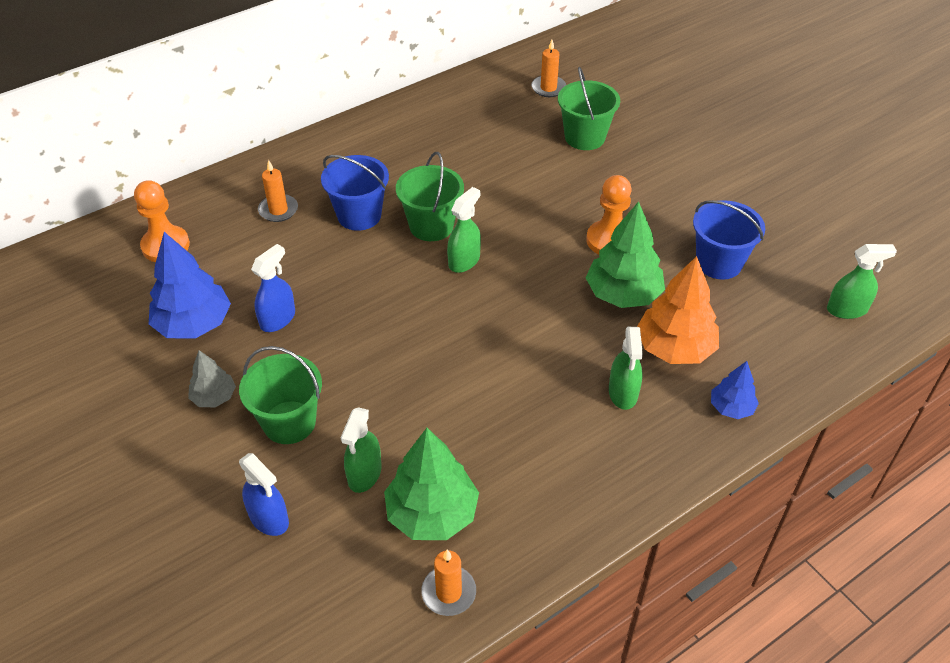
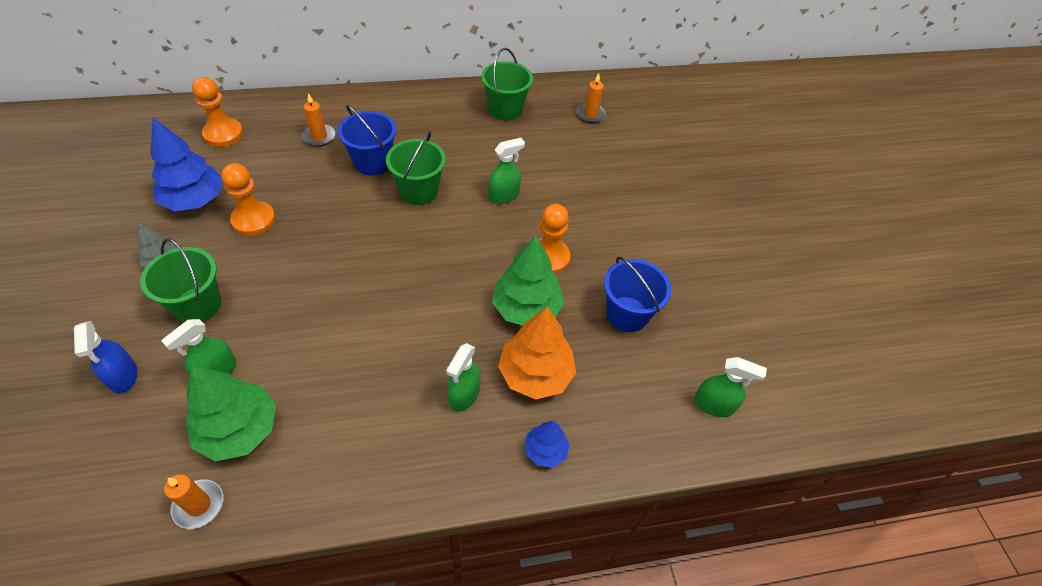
camera: 20 degrees right, 5 degrees up
blue spray bottle [251,244,295,332] -> orange pawn [221,163,276,236]
green spray bottle [447,187,481,273] -> green spray bottle moved to [488,138,525,204]
green bucket [558,67,620,150] -> green bucket moved to [481,48,533,121]

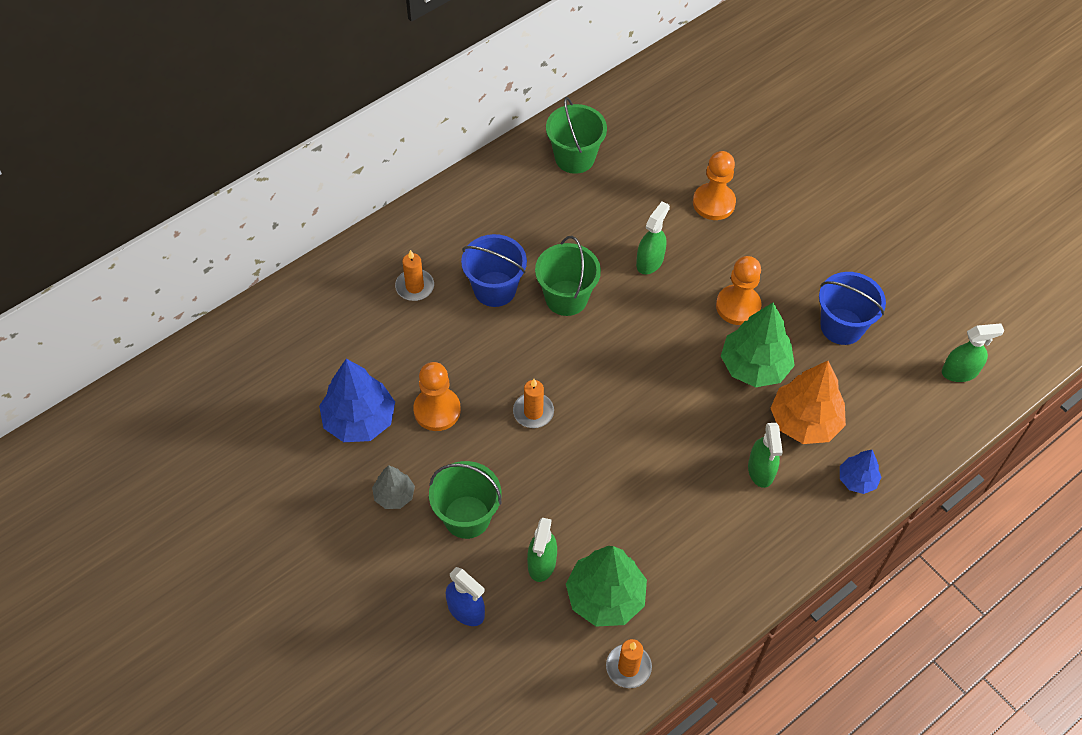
camera: 25 degrees left, 5 degrees up
orange pawn [192,77,243,147] -> orange pawn moved to [693,151,736,220]
orange candle [576,73,607,123] -> orange candle moved to [513,379,554,428]

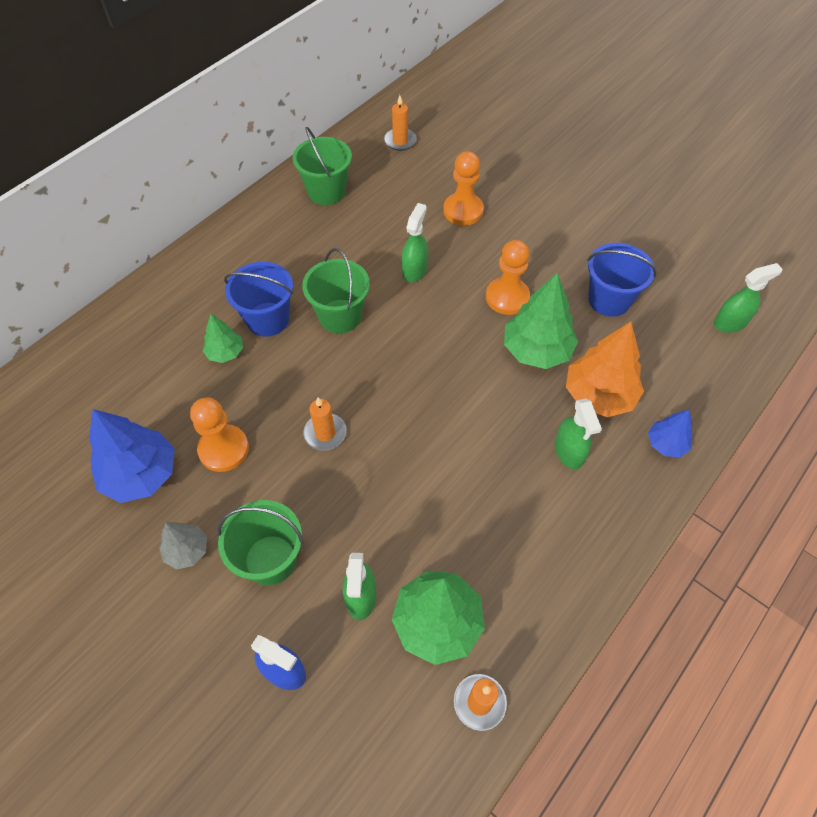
camera: 10 degrees left, 0 degrees up
orange candle [395,250,434,301] -> orange candle moved to [384,95,417,151]
none -> green tree [203,314,243,363]

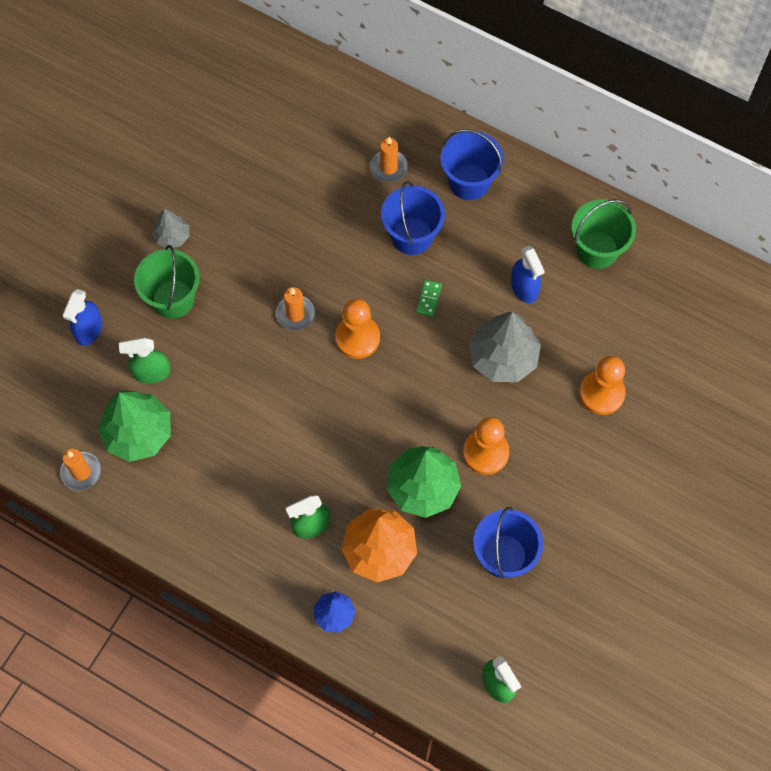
camera: 80 degrees right, 10 degrees up
blue tree [89,409,175,503] -> none
orange pawn [190,397,249,472] -> orange pawn moved to [335,299,380,359]
green tree [203,314,243,363] -> none
green bucket [302,248,370,333] -> green domino [416,280,442,317]
orange candle [384,95,417,151] -> orange candle moved to [370,137,408,182]
green spray bottle [401,203,428,283] -> grey tree [469,312,541,382]
none -> blue bucket [440,129,504,200]
none -> blue spray bottle [511,246,545,303]

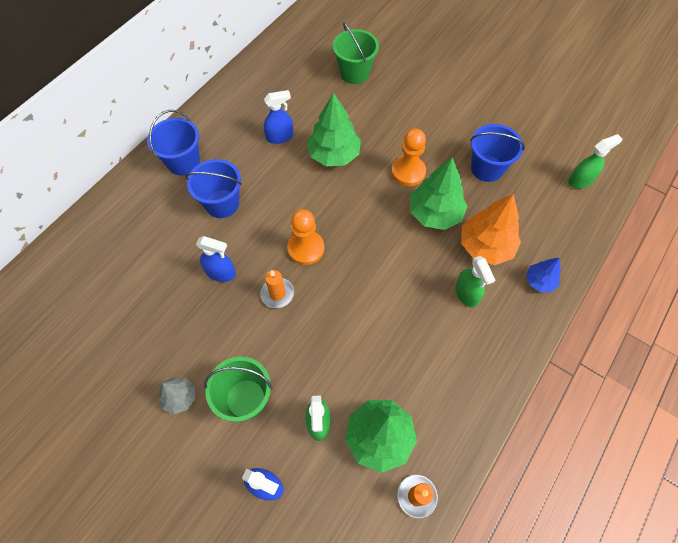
camera: 85 degrees left, 5 degrees down
orange candle [370,137,408,182] -> none
green domino [416,280,442,317] -> none
grey tree [469,312,541,382] -> green tree [307,92,361,166]
green bucket [571,199,636,269] -> green bucket moved to [333,22,379,84]
orange pawn [579,356,626,415] -> none
none -> blue spray bottle [196,236,236,282]

